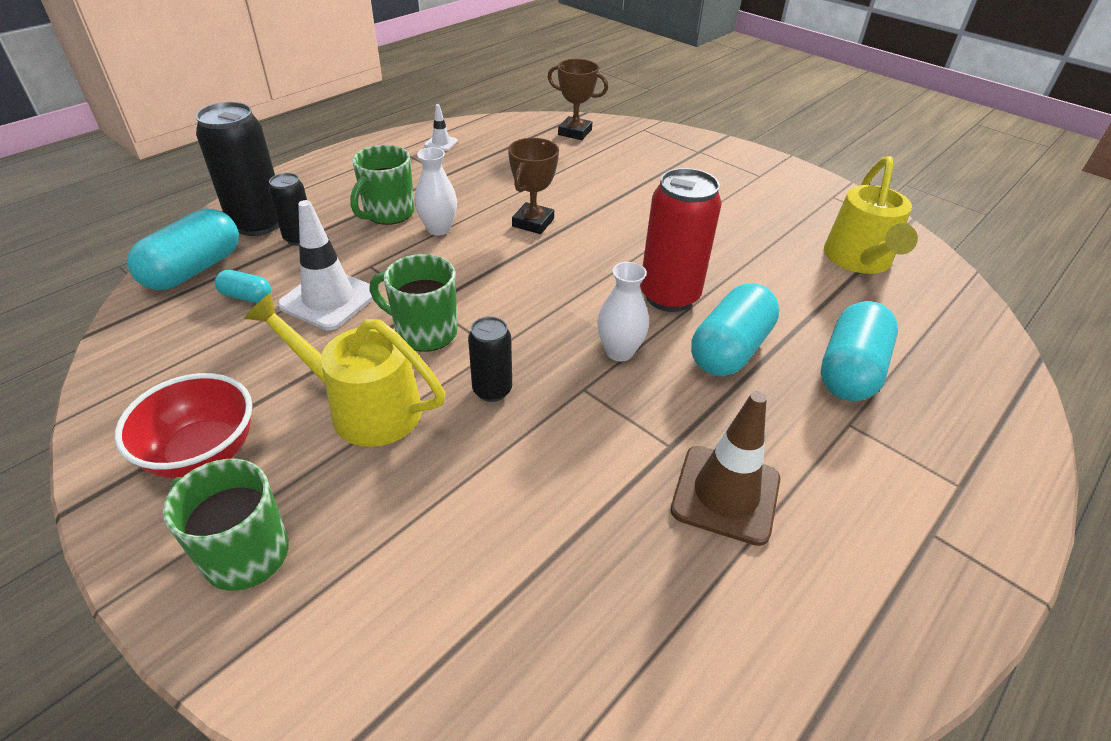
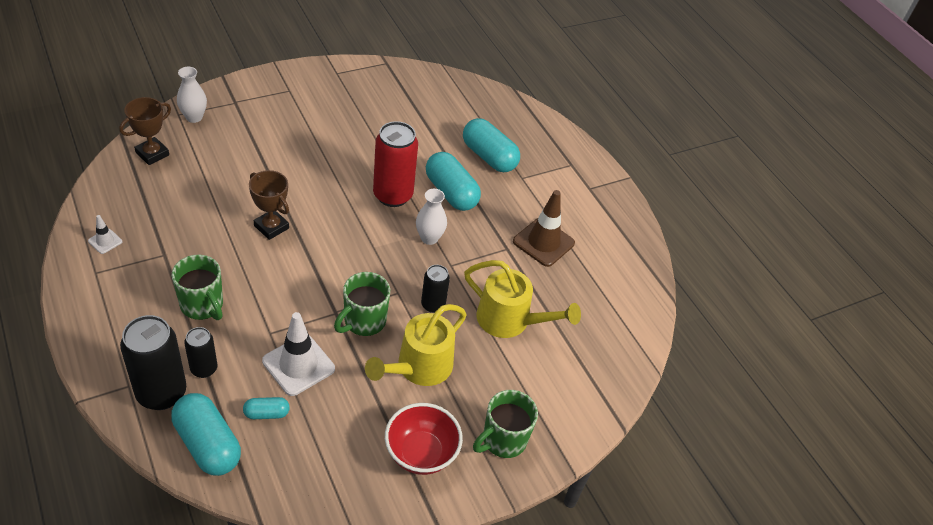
camera: 75 degrees left, 5 degrees up
turquoise capsule [215,270,271,303] -> turquoise capsule turned 45 degrees clockwise [243,397,290,419]
white vase [415,147,457,235] -> white vase moved to [177,67,207,123]
yellow watering can [824,156,918,274] -> yellow watering can moved to [464,260,581,338]

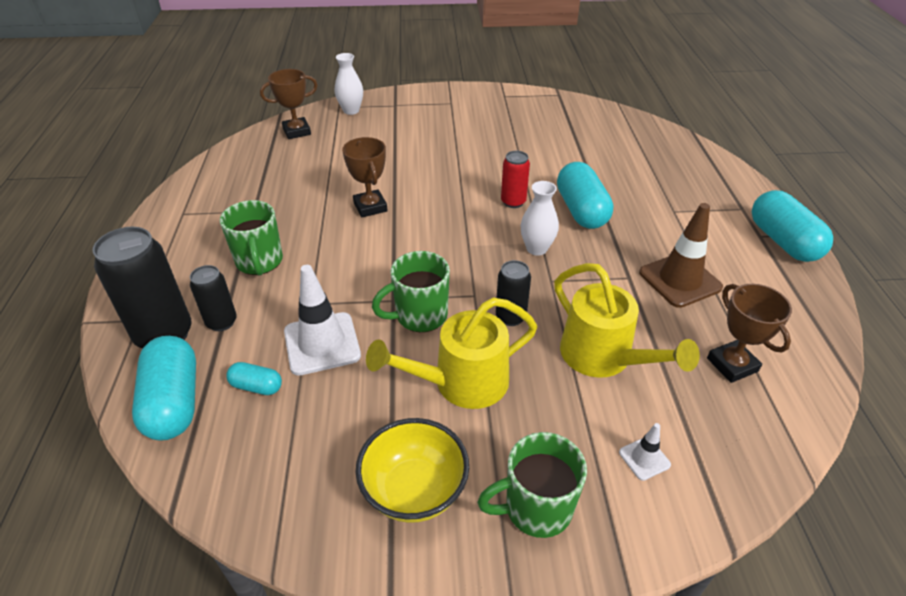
camera: 30 degrees right, 5 degrees down
white traffic cone [88,215,122,254] -> white traffic cone moved to [619,423,671,481]
red can [373,121,418,207] -> red can [501,151,530,208], size x0.56
red bowl [385,403,463,475] -> yellow bowl [355,418,469,523]
turquoise capsule [463,118,520,172] -> turquoise capsule moved to [752,190,833,262]
none -> brown trophy [707,284,792,383]

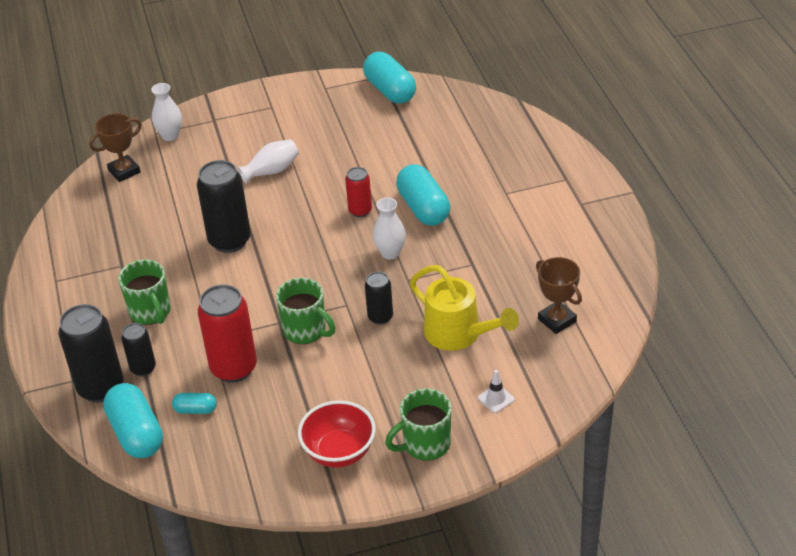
camera: 10 degrees left, 0 degrees up
white traffic cone [284,265,361,376] -> red can [198,284,257,383]
brown trophy [342,137,388,218] -> black can [197,160,251,253]
yellow bowl [355,418,469,523] -> red bowl [298,400,376,468]
yellow watering can [366,298,537,409] -> none
green mug [372,251,450,332] -> green mug turned 105 degrees counterclockwise [276,278,335,344]
brown traffic cone [639,203,723,308] -> none
turquoise capsule [752,190,833,262] -> turquoise capsule moved to [363,52,416,104]
none -> white vase [237,139,299,184]

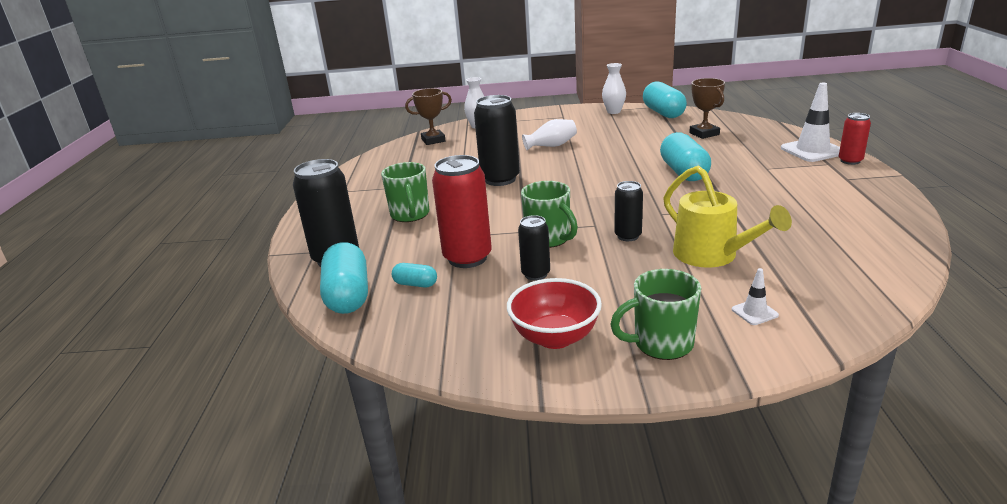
camera: 15 degrees right, 15 degrees down
black can [121,323,156,376] -> black can moved to [518,215,550,280]
red can [345,167,372,217] -> red can moved to [839,113,871,165]
white vase [373,198,406,259] -> white vase moved to [602,63,626,114]
brown trophy [536,257,582,334] -> brown trophy moved to [689,78,725,139]
none -> white traffic cone [781,83,840,162]

